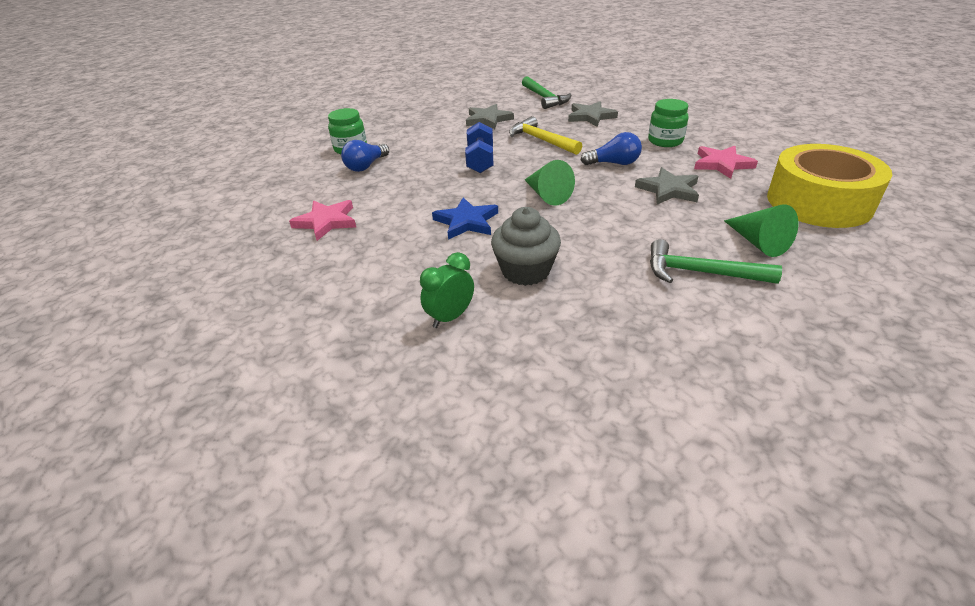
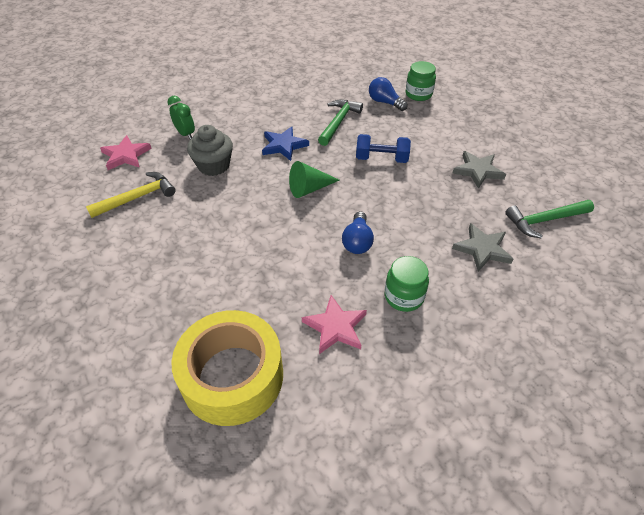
camera: 95 degrees right, 10 degrees up
pink star [289,200,356,241] -> pink star moved to [100,135,152,170]
yellow hammer [509,116,582,155] -> yellow hammer moved to [86,172,176,218]
grey star [635,167,699,205] -> none
green hammer [650,239,782,284] -> green hammer moved to [318,100,363,146]
green cone [724,204,799,257] -> none

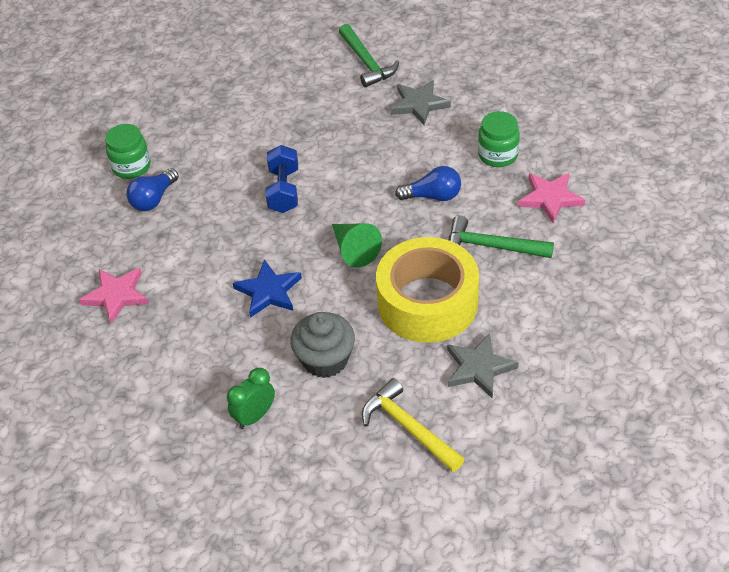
camera: 95 degrees left, 0 degrees up
pink star [100,135,152,170] -> pink star moved to [79,268,149,324]
yellow tape [172,310,283,426] -> yellow tape moved to [376,237,479,343]
green hammer [318,100,363,146] -> green hammer moved to [449,215,554,258]
grey star [453,151,506,189] -> grey star moved to [447,334,519,399]

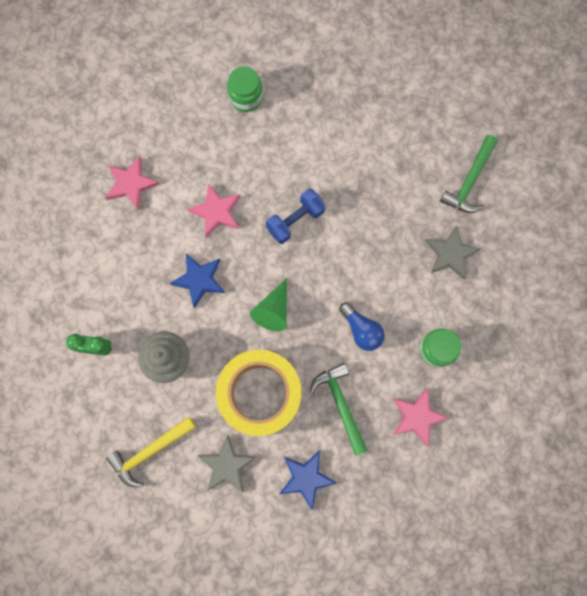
camera: 50 degrees right, 30 degrees up
blue light bulb [126,168,179,211] -> none
yellow hammer [362,378,464,472] -> yellow hammer turned 135 degrees counterclockwise [106,416,196,487]
none -> pink star [187,183,241,238]
none -> blue star [279,450,337,510]

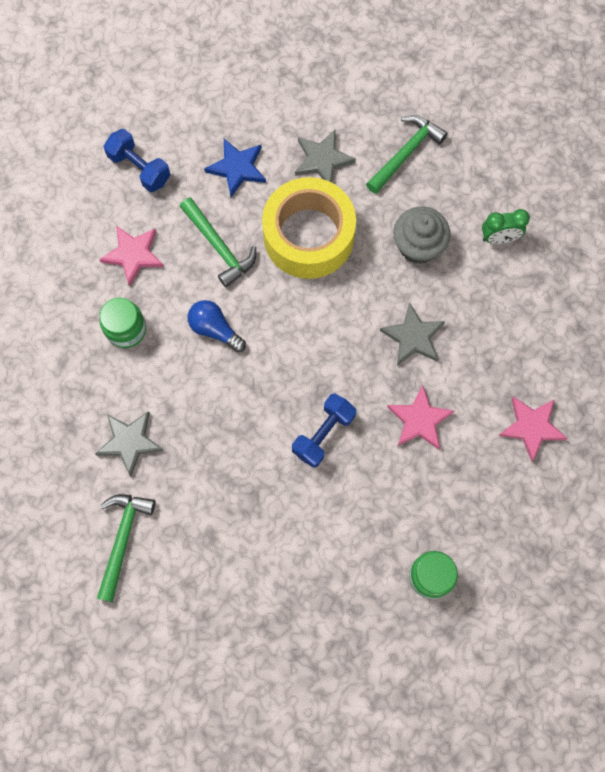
camera: 165 degrees right, 5 degrees down
yellow hammer [106,416,196,487] -> green hammer [366,115,448,194]
blue star [169,254,225,309] -> grey star [380,302,445,366]
green cone [250,278,287,331] -> none
none -> blue dumbbell [104,129,170,192]

